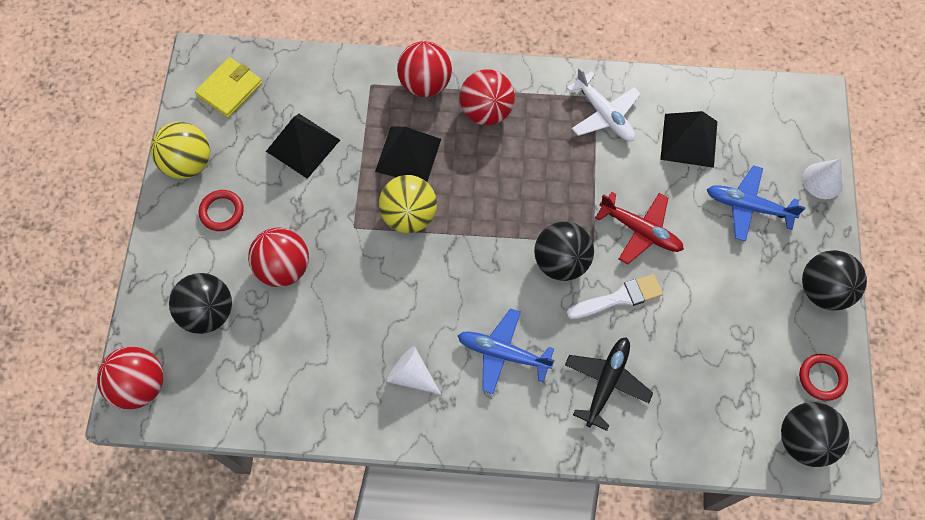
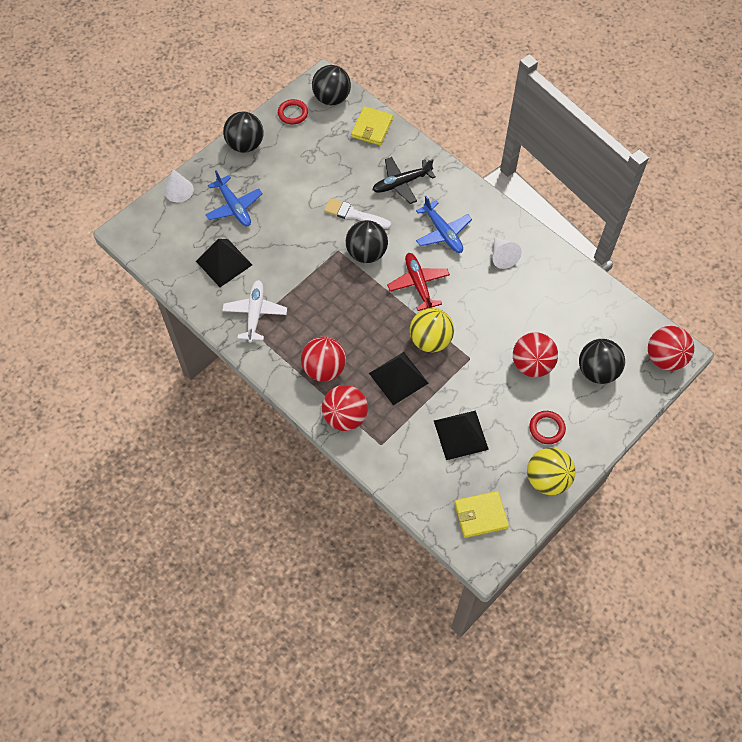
camera: 140 degrees left, 5 degrees down
red plane [595,192,684,264] -> red plane moved to [387,253,450,311]
none -> yellow wallet [351,106,393,145]

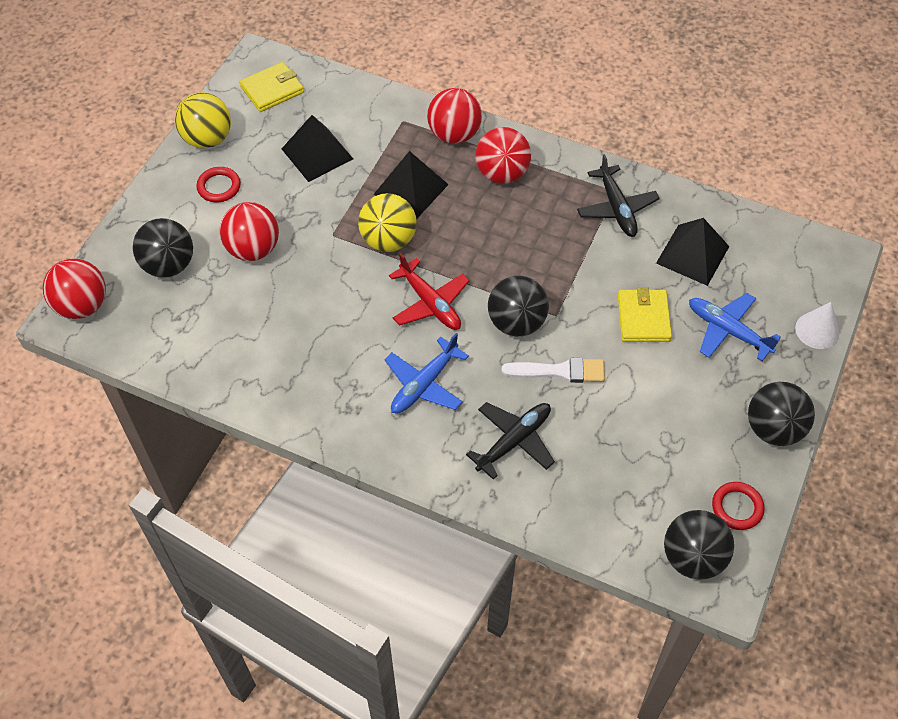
camera: 160 degrees right, 5 degrees down
white plane [222,280,287,343] -> black plane [577,154,660,237]
yellow wallet [351,106,393,145] -> yellow wallet moved to [618,287,672,342]
blue plane [416,196,472,253] -> blue plane turned 90 degrees counterclockwise [384,333,469,414]
white cone [493,237,522,269] -> none

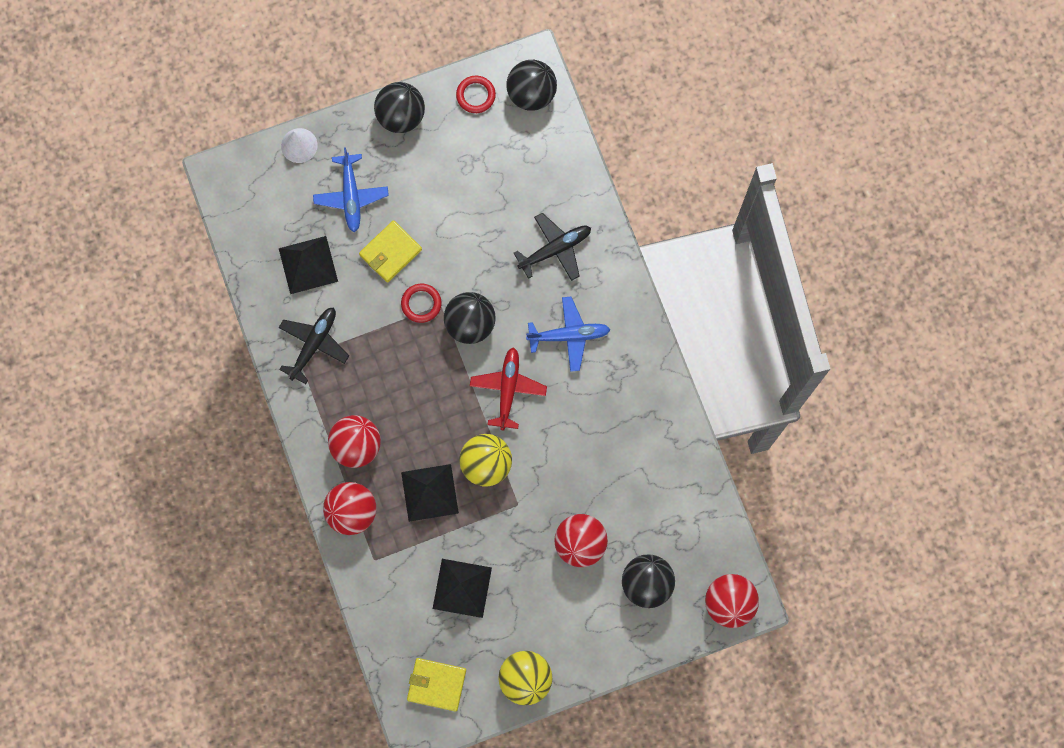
camera: 135 degrees left, 20 degrees up
red ring [196,167,241,202] -> red ring moved to [401,284,441,323]
black plane [466,402,555,479] -> black plane turned 150 degrees clockwise [514,213,591,281]
white brush [502,357,605,383] -> none

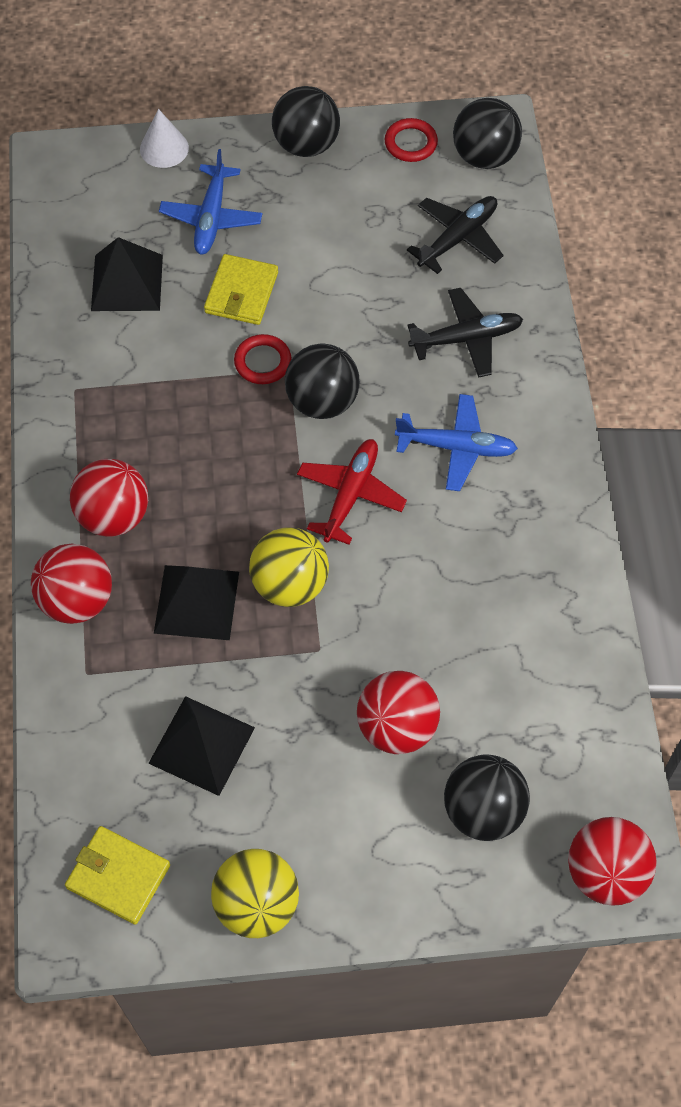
camera: 15 degrees right, 15 degrees down
black plane [279,307,349,384] -> black plane moved to [407,196,504,274]
yellow wallet [359,220,422,282] -> yellow wallet turned 45 degrees counterclockwise [204,254,278,325]

